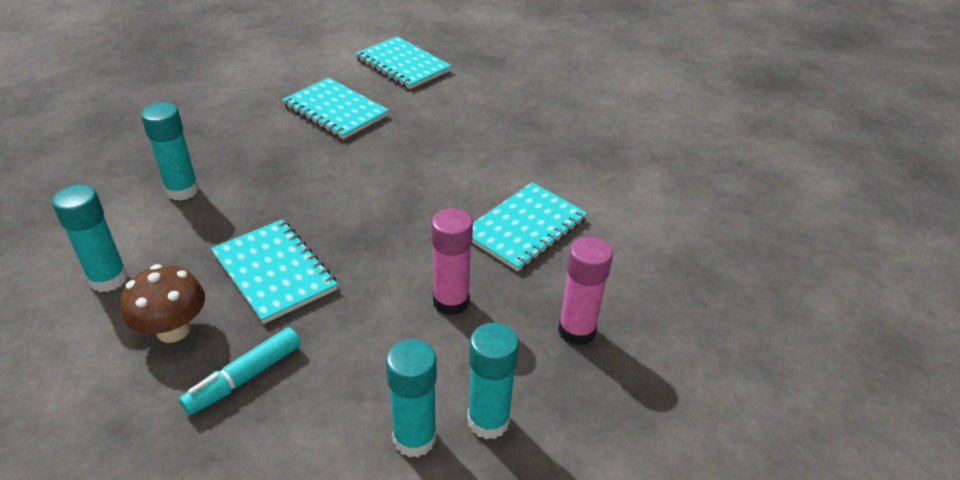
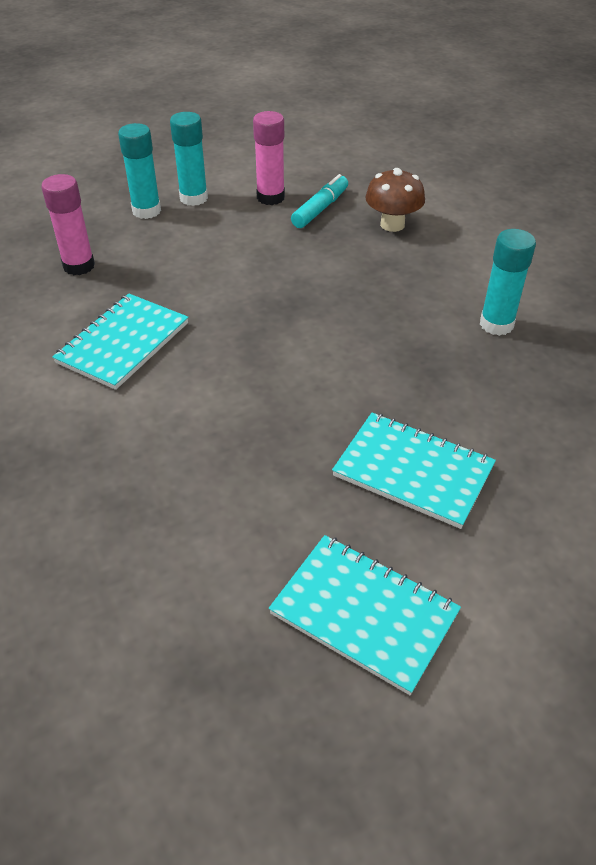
camera: 170 degrees right, 5 degrees up
turquoise glue stick [52,185,128,292] -> none
turquoise notebook [211,219,338,324] -> none
pink glue stick [431,208,473,315] -> pink glue stick moved to [253,111,285,205]

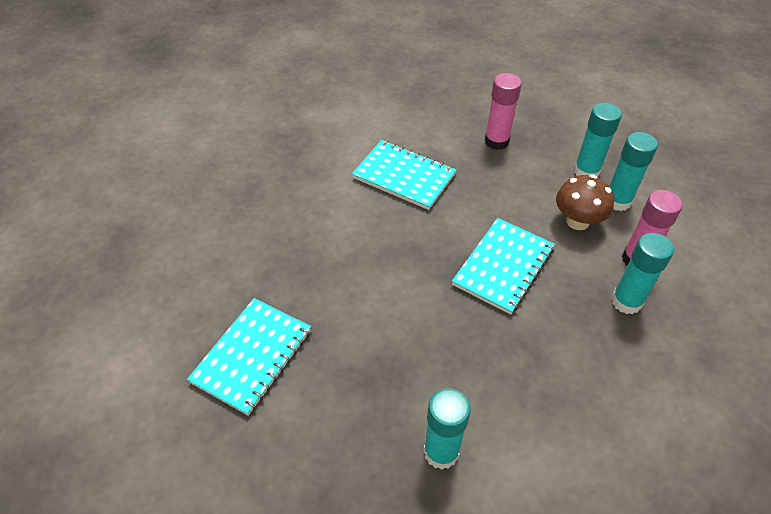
camera: 90 degrees right, 5 degrees up
turquoise notebook [269,535,461,695] -> turquoise notebook moved to [452,218,555,315]
turquoise marker [291,174,348,228] -> turquoise glue stick [611,233,674,314]
brown mushroom [365,168,425,232] -> brown mushroom moved to [556,175,614,230]

